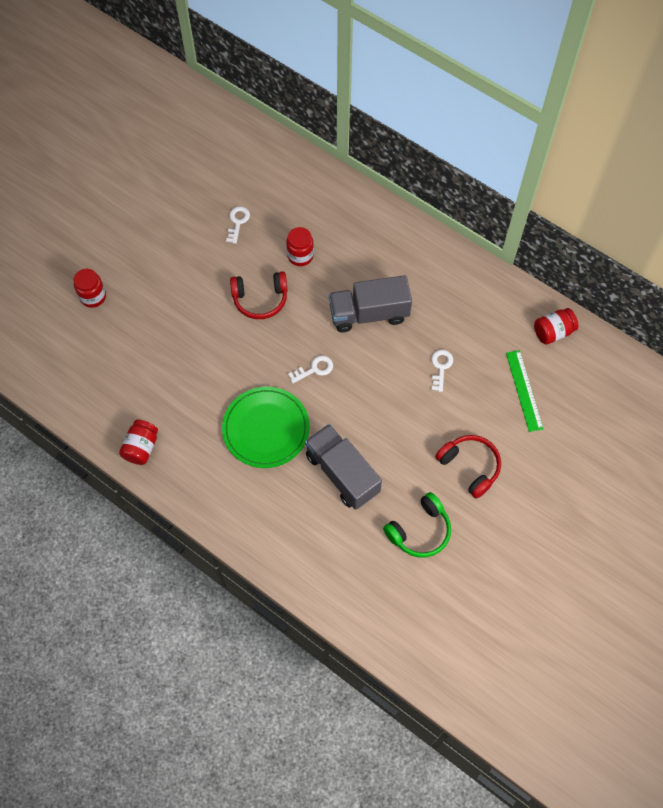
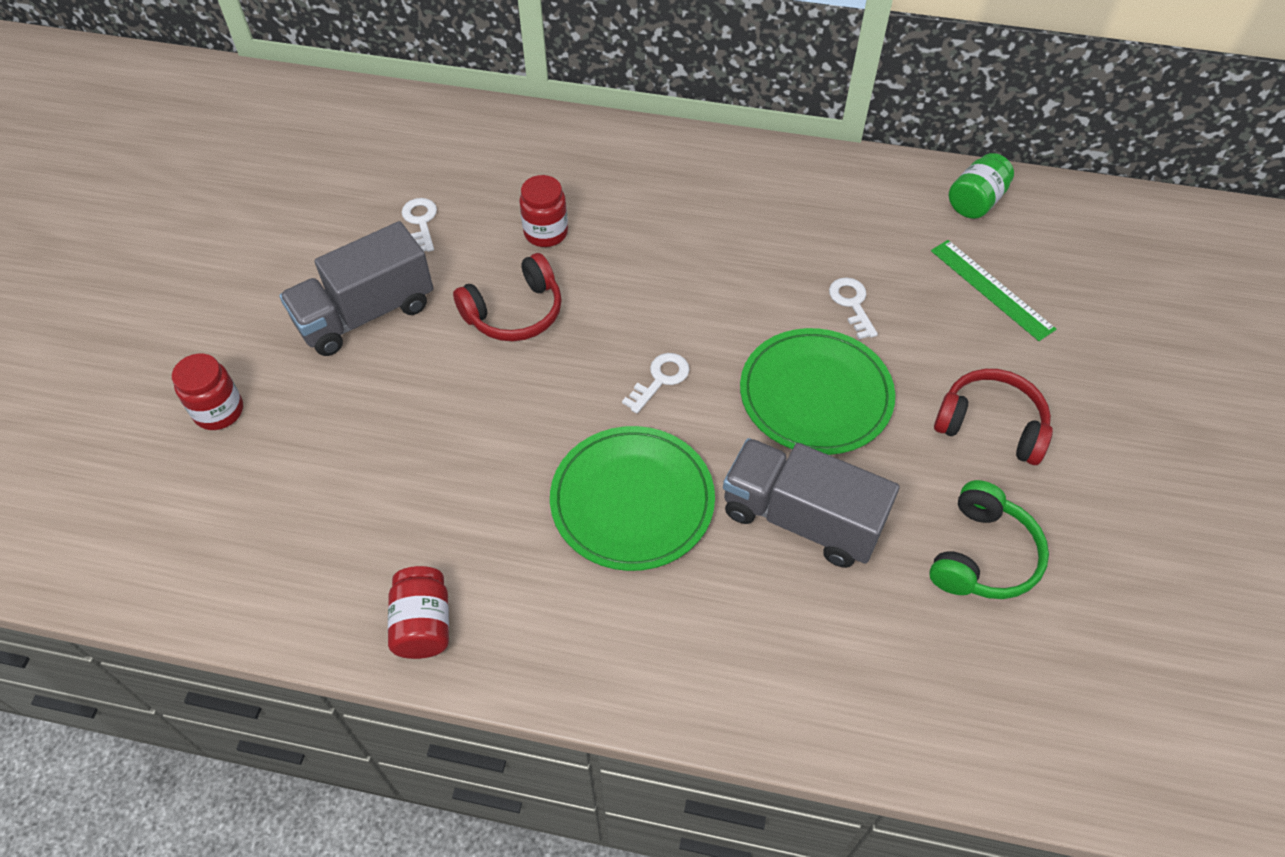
camera: 25 degrees left, 10 degrees down
grey truck [329,275,412,332] -> grey truck moved to [279,221,433,356]
red jar [534,308,578,345] -> green jar [949,153,1014,219]
none -> green plate [740,328,895,455]

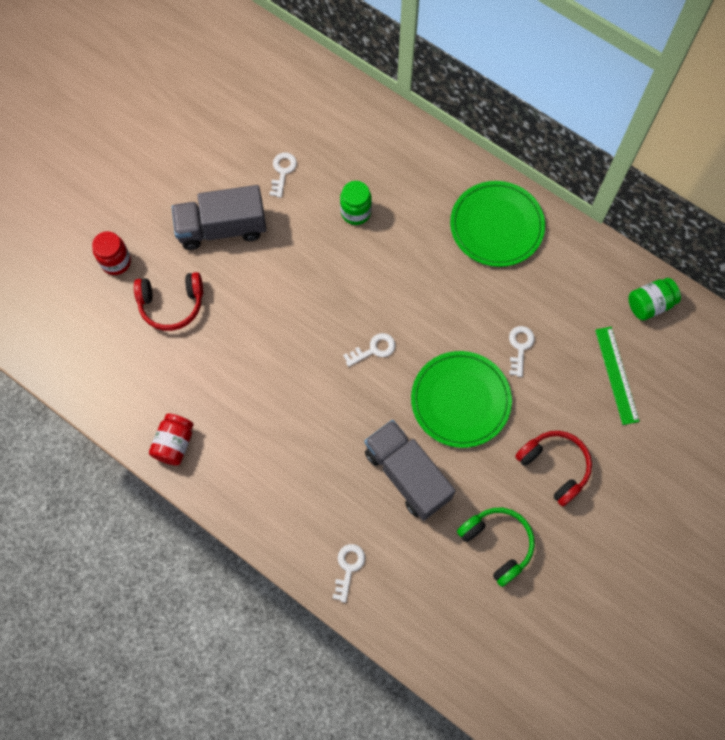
camera: 25 degrees right, 15 degrees up
red headphones [453,253,562,341] -> red headphones moved to [134,272,203,331]
red jar [519,175,568,247] -> green jar [340,181,372,225]
green plate [550,426,715,571] -> green plate moved to [450,181,545,267]
green headphones [929,480,1049,599] -> green headphones turned 90 degrees counterclockwise [457,508,535,587]
none -> white key [333,544,365,602]

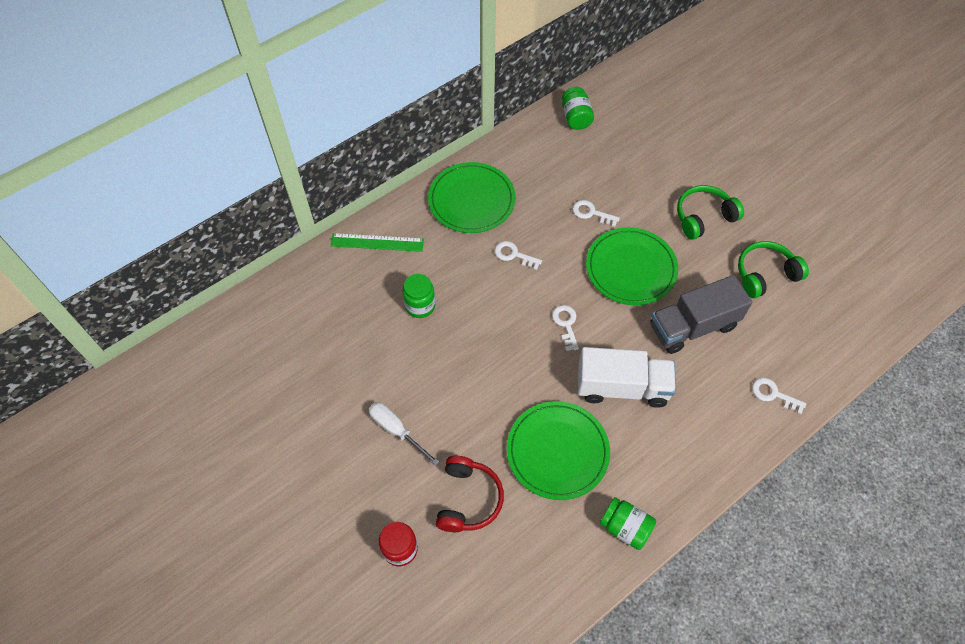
camera: 75 degrees left, 10 degrees down
red jar [149,414,194,466] -> green jar [600,497,656,550]
grey truck [172,185,267,250] -> white screwdriver [369,402,439,466]
white key [270,152,297,198] -> white key moved to [494,241,542,270]
red headphones [515,431,592,507] -> green headphones [677,185,744,239]
green ruler [595,327,640,425] -> green ruler moved to [330,233,424,252]
none -> green plate [507,401,610,500]
none -> white truck [578,347,676,408]

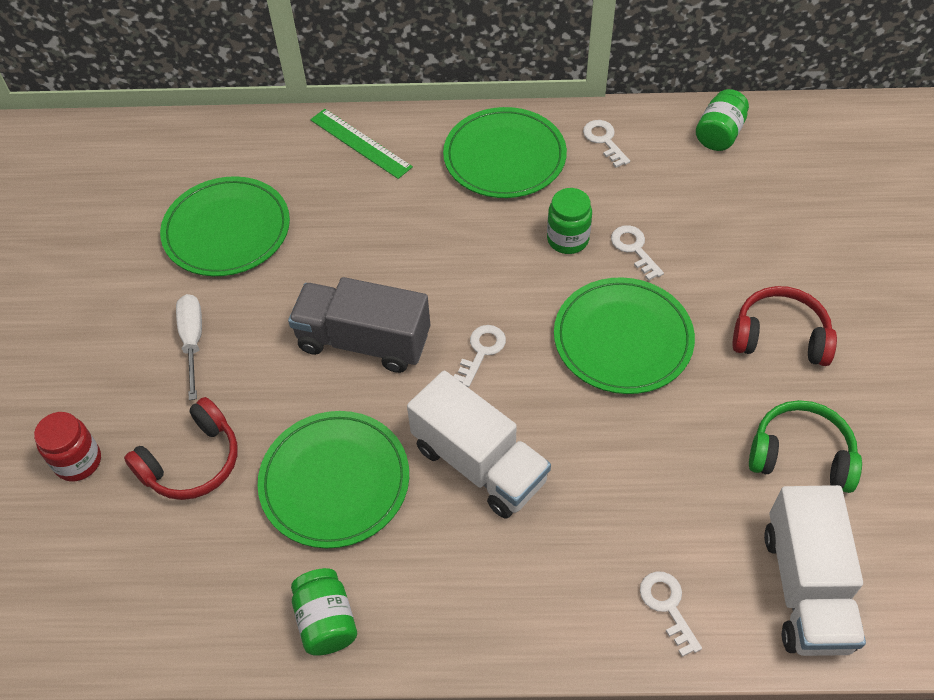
camera: 40 degrees right, 5 degrees down
green jar [403,274,435,318] -> green jar moved to [547,188,592,254]
white key [494,241,542,270] -> white key moved to [583,120,630,168]
grey truck [650,275,752,354] -> grey truck moved to [288,277,430,373]
green headphones [677,185,744,239] -> red headphones [732,286,837,366]
none -> green plate [160,176,290,276]
none -> white truck [764,485,866,656]

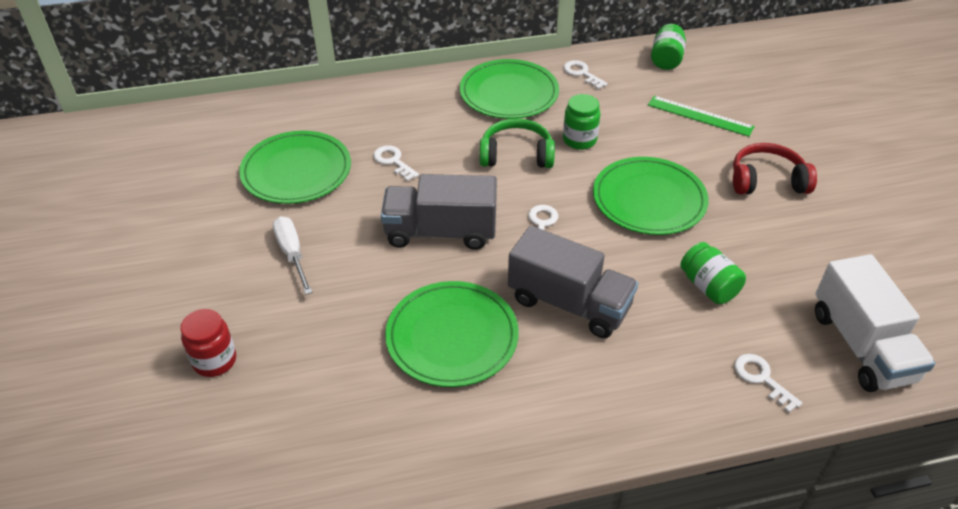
camera: 15 degrees left, 10 degrees down
red headphones [124,397,237,500] -> none
green jar [291,568,357,656] -> green jar moved to [680,242,746,304]
green ruler [310,109,413,179] -> green ruler moved to [648,96,755,137]
white truck [407,371,551,519] -> grey truck [508,226,638,338]
white key [611,225,664,281] -> white key moved to [373,145,419,181]
green headphones [749,400,862,493] -> green headphones moved to [480,118,555,168]

